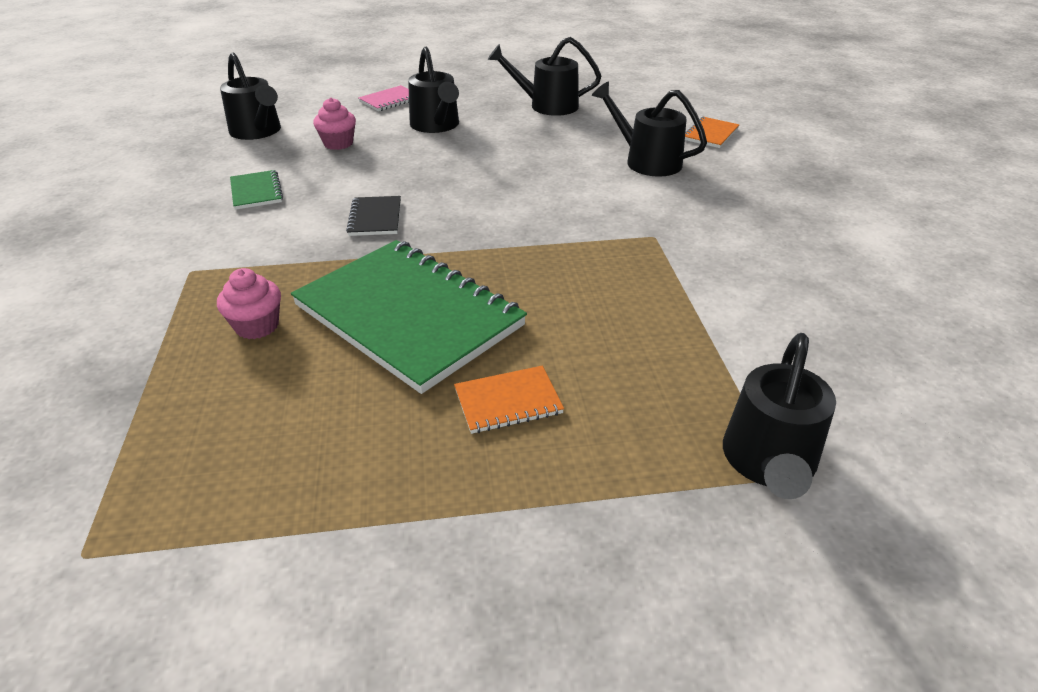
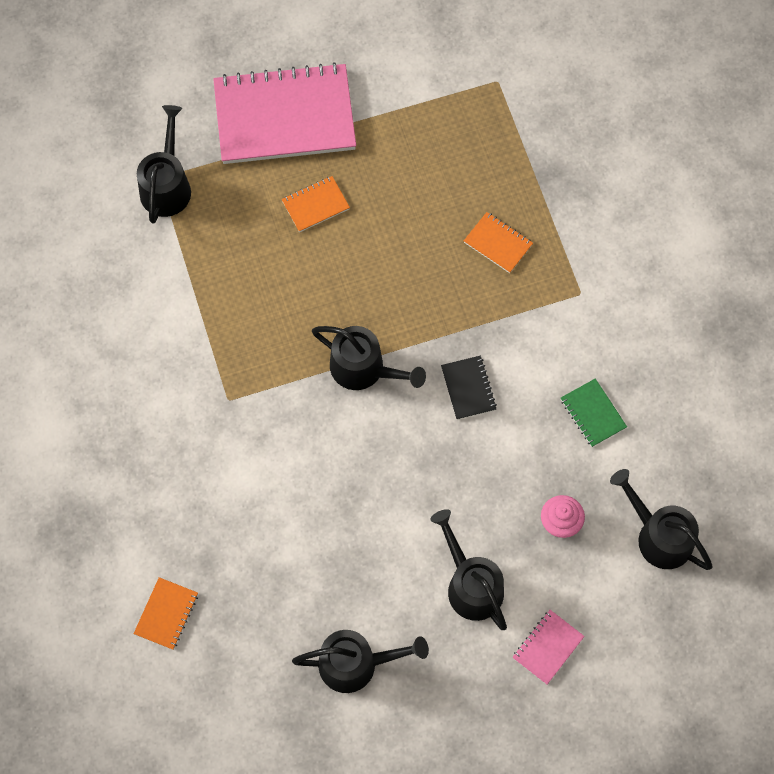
camera: 170 degrees right, 30 degrees up
pink cupcake [217,268,281,339] -> orange notebook [464,212,533,273]
green notebook [291,240,527,394] -> none
black watering can [592,81,707,177] -> black watering can moved to [312,326,426,390]
none -> pink notebook [213,62,356,164]

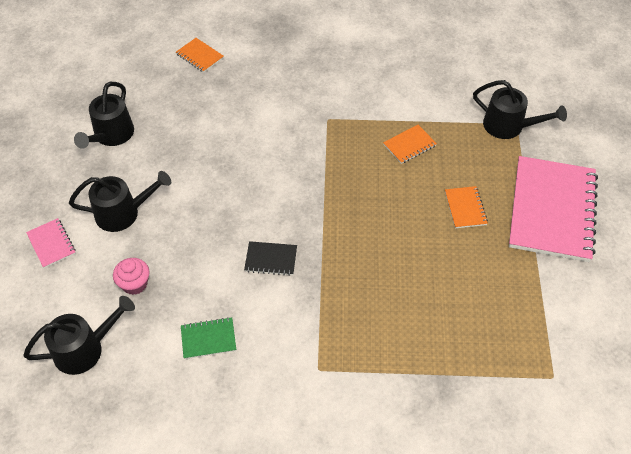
camera: 110 degrees right, 15 degrees down
black watering can [312,326,426,390] -> none
orange notebook [464,212,533,273] -> orange notebook moved to [383,125,437,164]

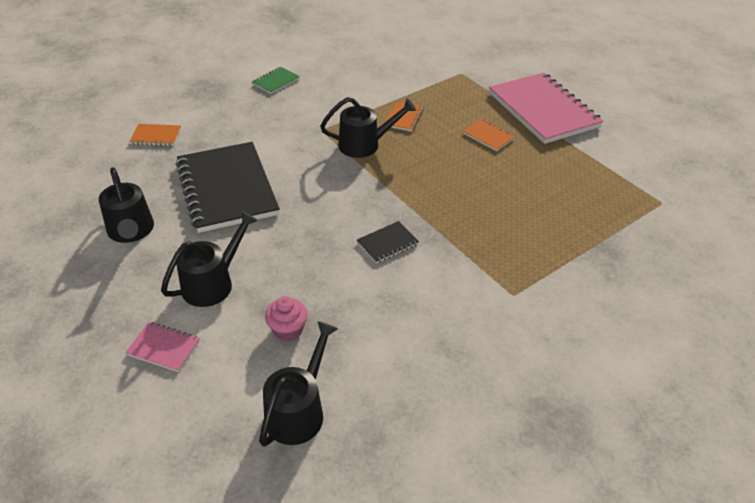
camera: 40 degrees left, 10 degrees down
green notebook [181,317,236,359] -> green notebook moved to [252,67,300,94]
black watering can [473,80,567,139] -> black watering can moved to [320,97,416,158]
none -> black notebook [176,142,280,233]

